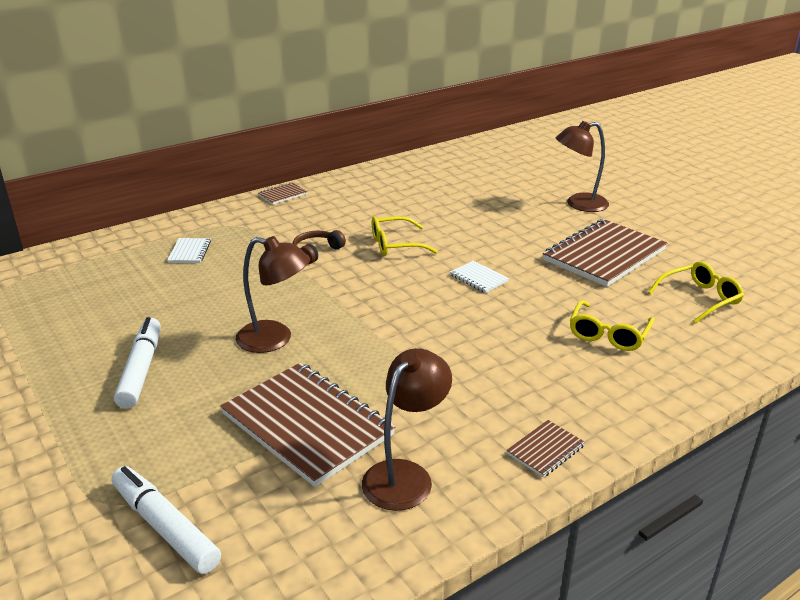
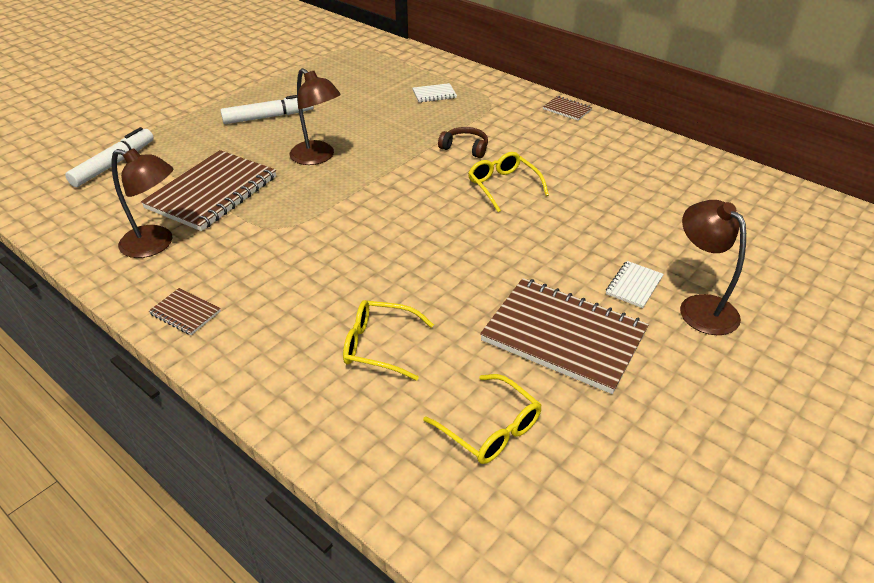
camera: 75 degrees right, 10 degrees up
brown lamp [235,236,310,353] -> brown lamp turned 45 degrees counterclockwise [290,68,341,165]
white notebook [450,261,509,293] -> white notebook moved to [606,261,664,308]

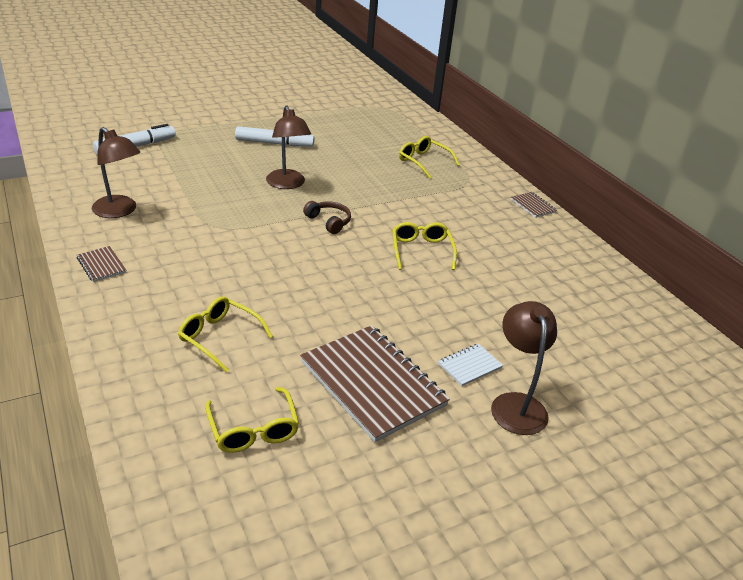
camera: 20 degrees right, 5 degrees down
brown notebook [141,150,276,231] -> none
white notebook [413,83,457,102] -> yellow glasses [399,136,460,179]
brown headphones [438,127,488,158] -> brown headphones moved to [303,201,351,234]

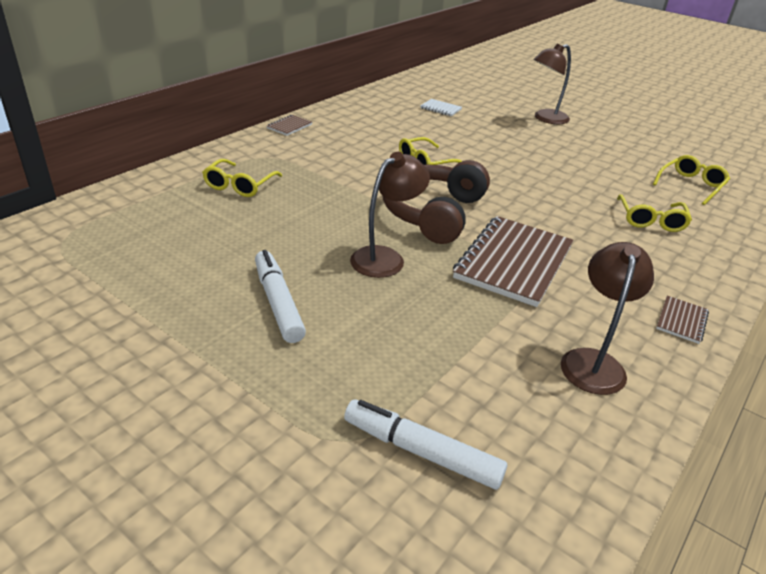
camera: 115 degrees left, 0 degrees up
brown notebook [300,325,450,442] -> brown notebook moved to [453,216,574,307]
brown headphones [303,201,351,234] -> brown headphones [383,160,490,244], size x2.18
white notebook [438,344,503,386] -> white notebook moved to [420,99,462,116]

